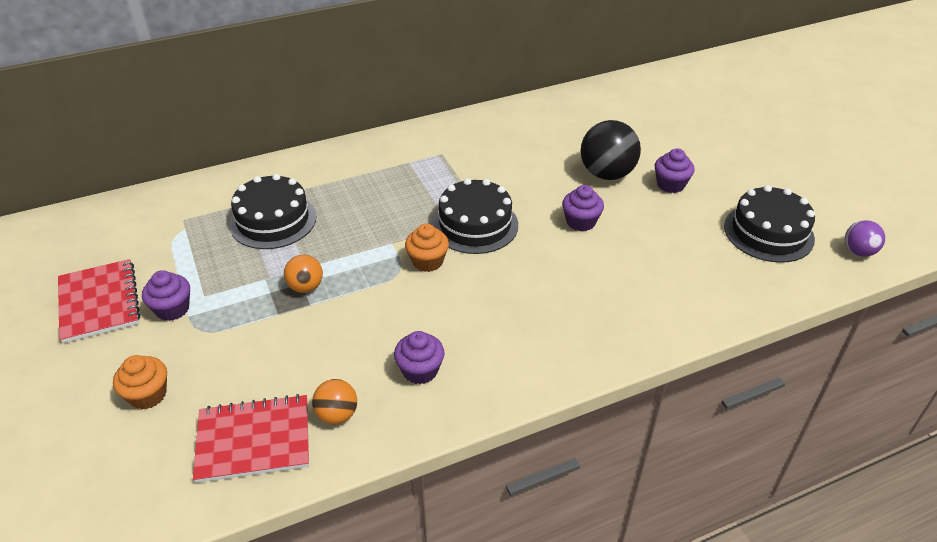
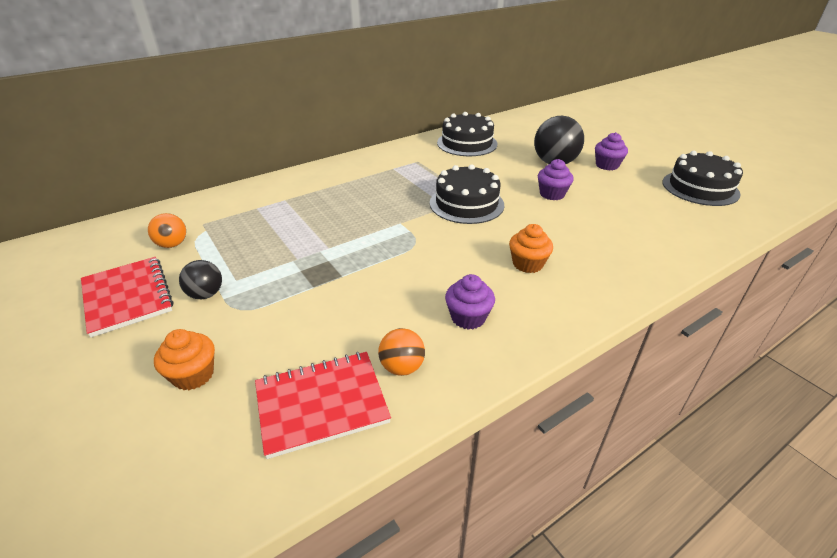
camera: 10 degrees left, 5 degrees down
purple cupcake [142,270,190,321] -> black ball [179,260,222,299]
black cake [229,174,316,249] -> black cake moved to [437,112,497,156]
orange ball [284,255,323,293] -> orange ball moved to [148,213,186,248]
orange cupcake [405,224,449,272] -> orange cupcake moved to [509,224,553,273]
purple ball [845,220,885,257] -> none

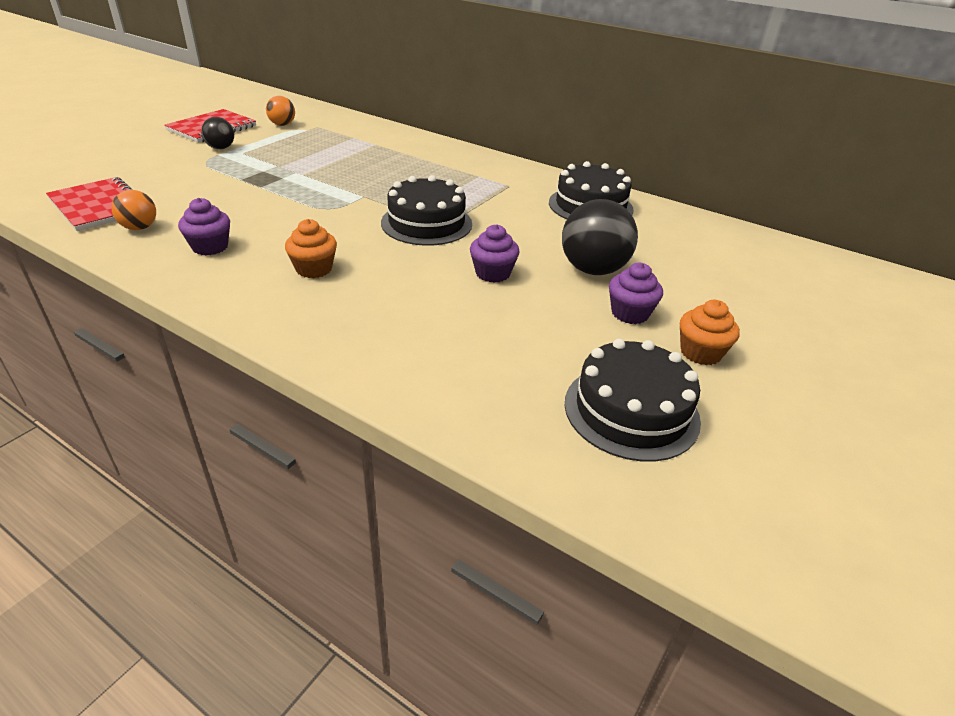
camera: 65 degrees right, 0 degrees up
orange cupcake [154,329,215,390] -> orange cupcake moved to [680,300,740,365]

